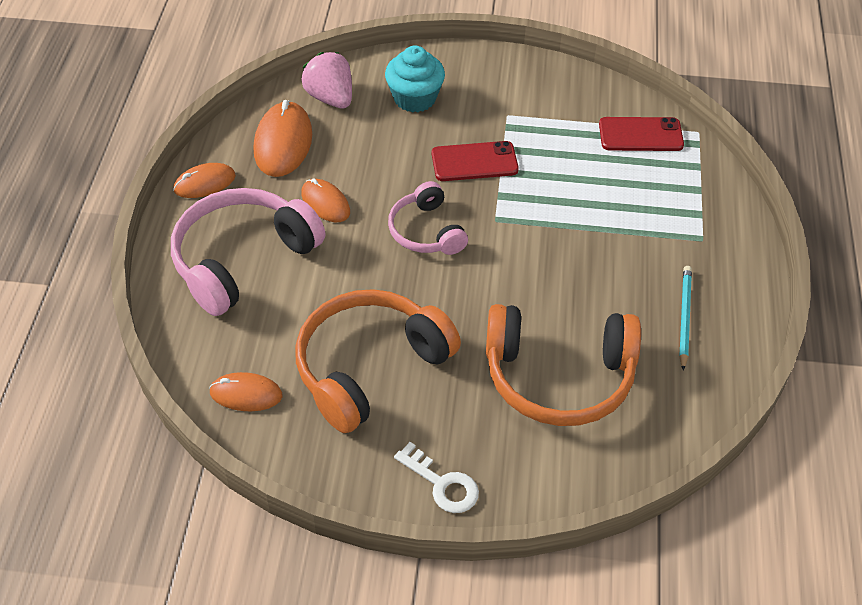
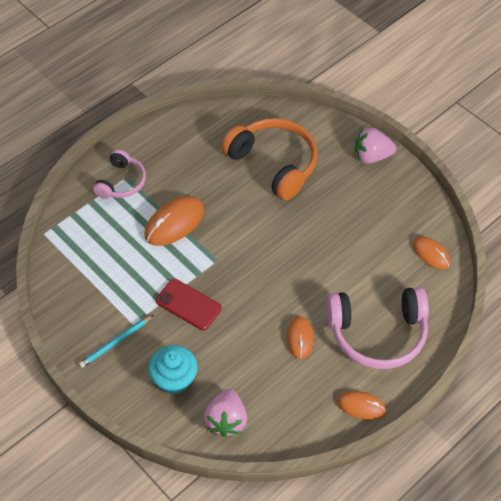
camera: 140 degrees left, 5 degrees up
orange mouse [254,100,312,177] -> orange mouse moved to [144,196,204,246]
orange headphones [295,289,461,433] -> none
pink headphones [388,181,468,255] -> pink headphones moved to [93,149,146,199]
white key [394,442,479,513] -> pink strawberry [355,127,396,164]
red phone [599,117,684,151] -> none
turquoise pencil [679,266,692,371] -> turquoise pencil moved to [79,315,153,368]

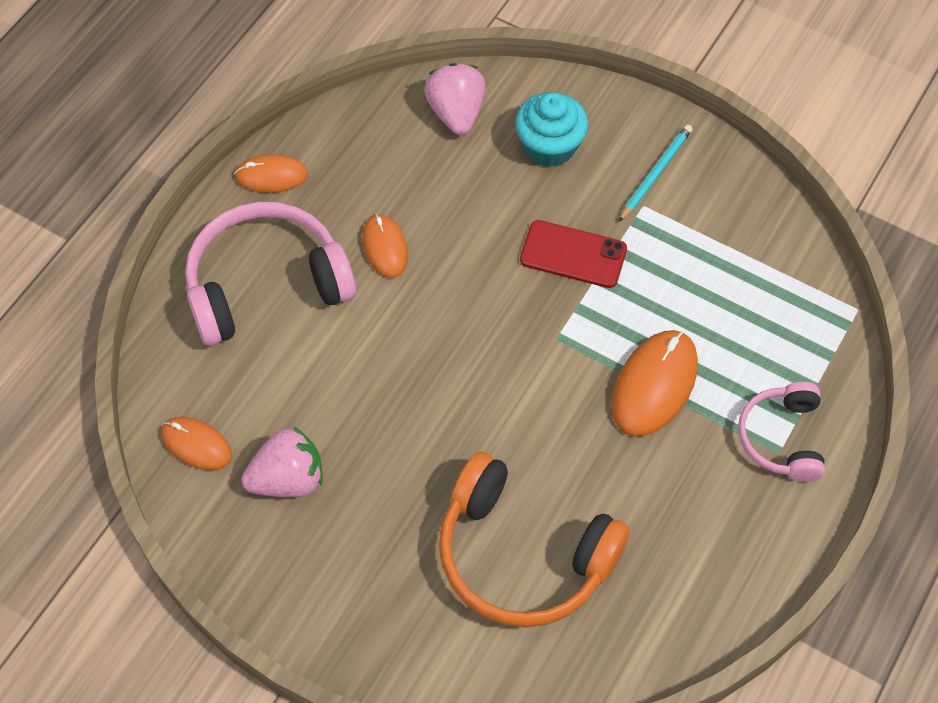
camera: 165 degrees right, 5 degrees up
pink strawberry [355,127,396,164] -> pink strawberry moved to [241,427,323,497]

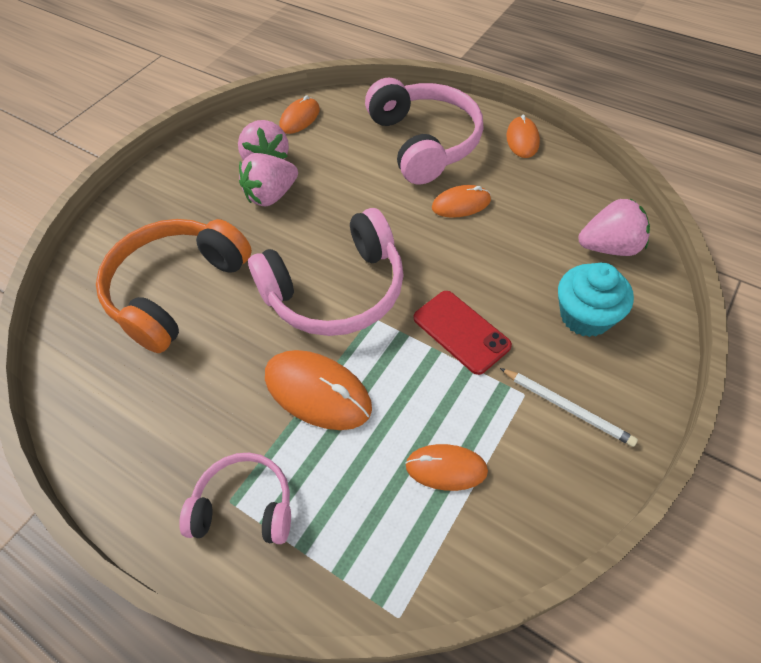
camera: 95 degrees right, 5 degrees down
red phone [520,220,627,288] -> red phone turned 60 degrees counterclockwise [414,291,512,375]
turquoise pencil [619,124,693,222] -> white pencil [500,368,638,447]
none -> pink strawberry [239,153,298,206]
none -> pink headphones [248,208,404,336]
none -> orange mouse [405,444,488,491]

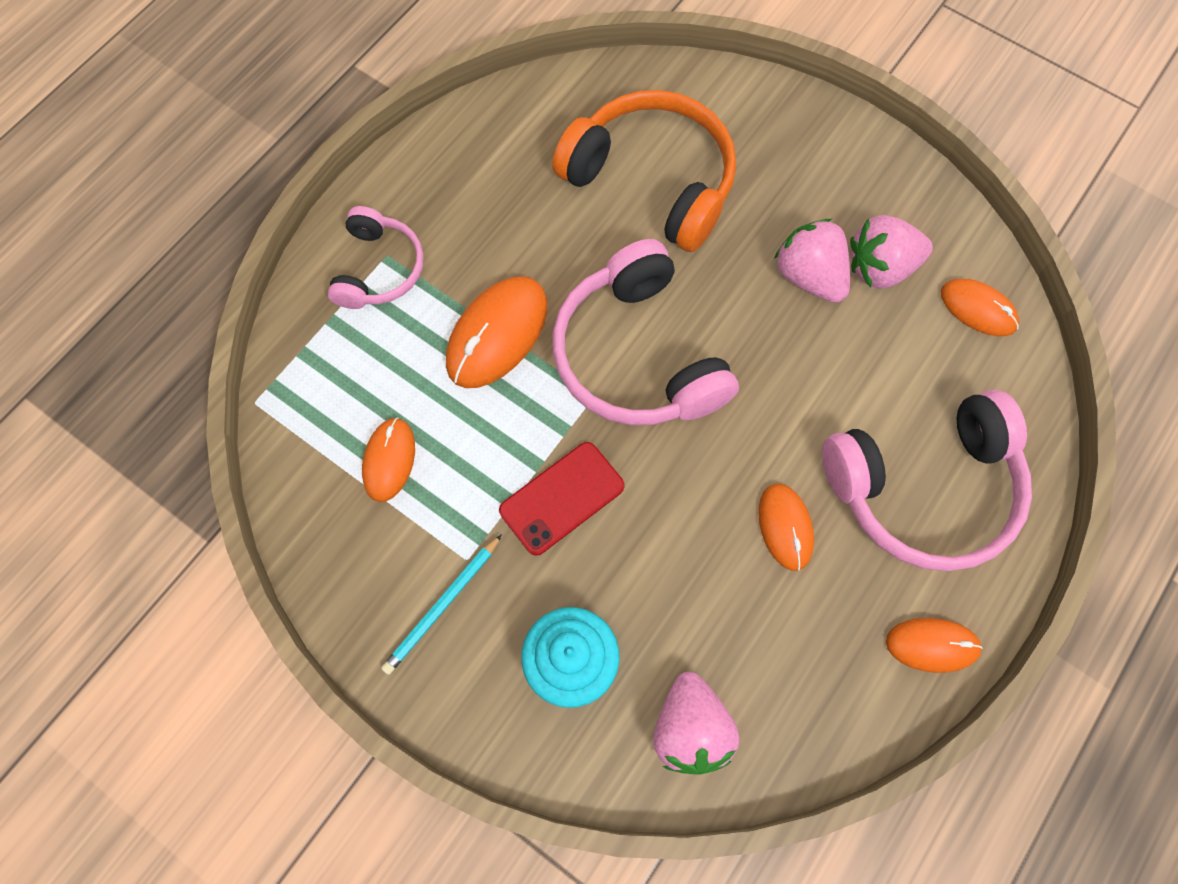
camera: 90 degrees right, 15 degrees up
white pencil [500,368,638,447] -> turquoise pencil [381,534,502,675]

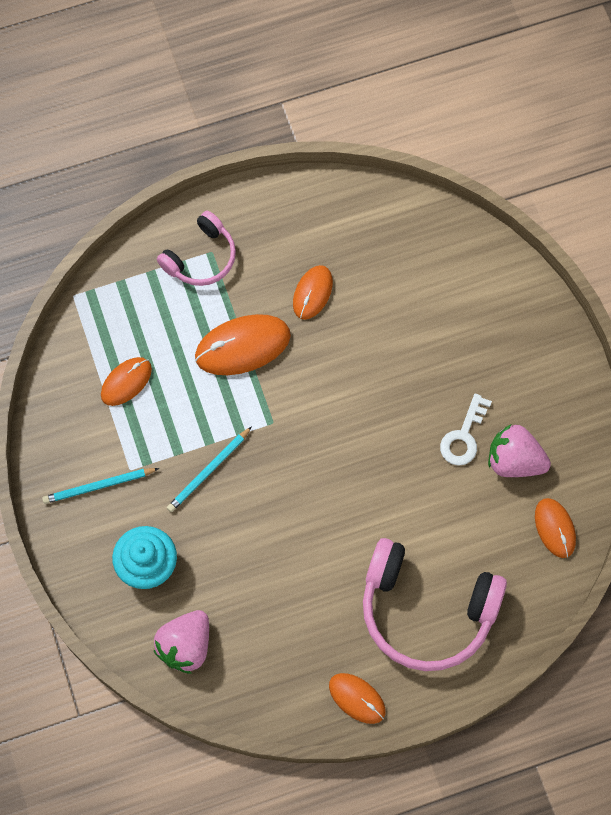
camera: 35 degrees right, 0 degrees up
red phone [499,442,625,556] -> turquoise pencil [167,427,252,512]
orange headphones [552,90,736,252] -> none
pink headphones [552,239,739,425] -> none
orange mouse [759,484,814,571] -> orange mouse moved to [293,265,333,320]
pink strawberry [774,219,850,303] -> white key [440,393,492,466]

